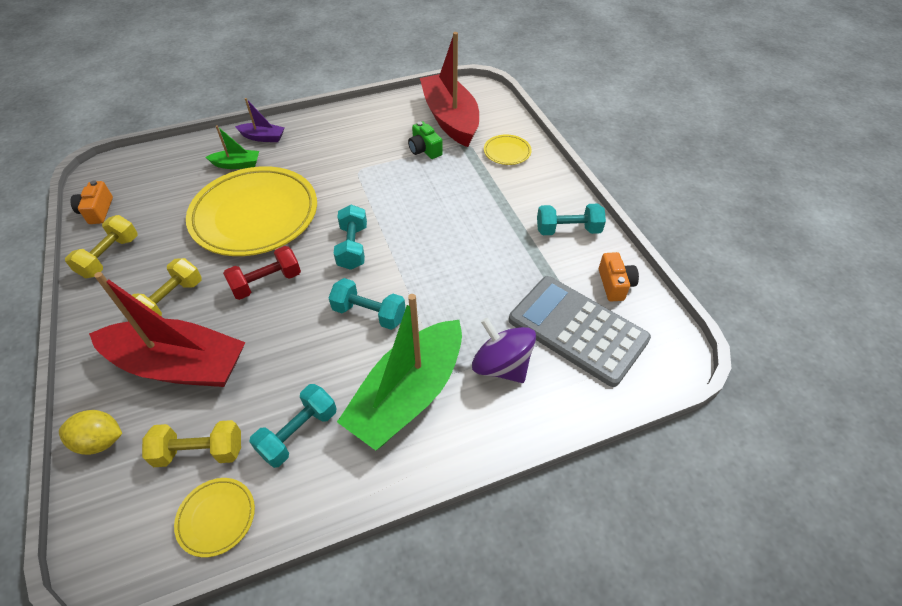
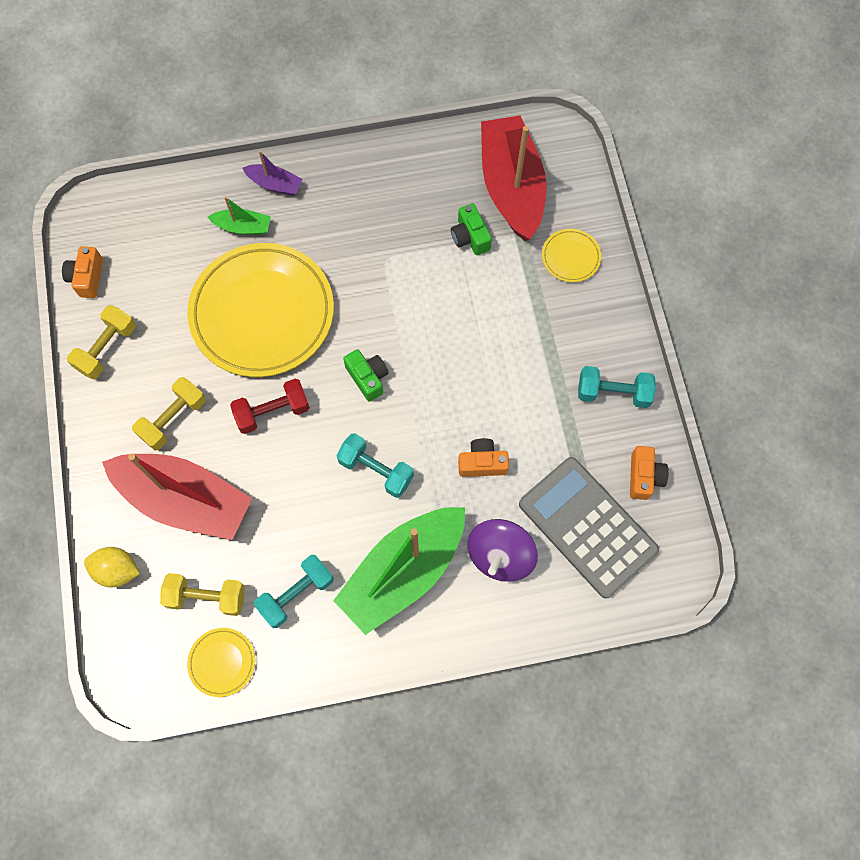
camera: 10 degrees right, 20 degrees up
turquoise dumbbell [334,205,367,270] -> green camera [343,349,388,402]
purple spinning top [472,317,536,383] -> purple spinning top turned 120 degrees counterclockwise [467,519,538,582]
none -> orange camera [458,438,509,477]

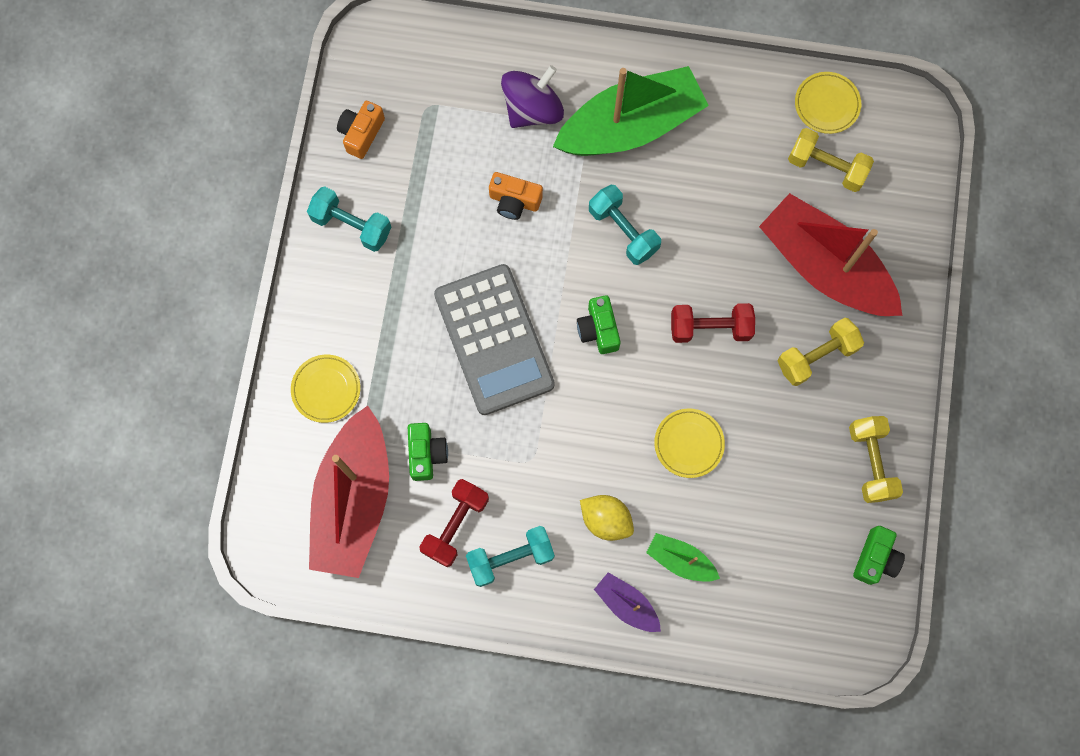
camera: 160 degrees left, 5 degrees up
orange camera [62,246,103,298] -> green camera [853,526,905,585]
yellow dumbbell [67,305,136,379] -> yellow dumbbell turned 60 degrees counterclockwise [849,416,903,503]
yellow lemon [84,547,140,587] -> yellow lemon moved to [580,495,634,541]
yellow plate [187,243,334,377] -> yellow plate [654,408,725,478], size x0.42
turquoise dumbbell [254,555,334,628] -> turquoise dumbbell moved to [466,526,555,587]
grey calculator [519,457,659,598] -> grey calculator moved to [434,264,555,415]
none -> red dumbbell [419,479,489,567]

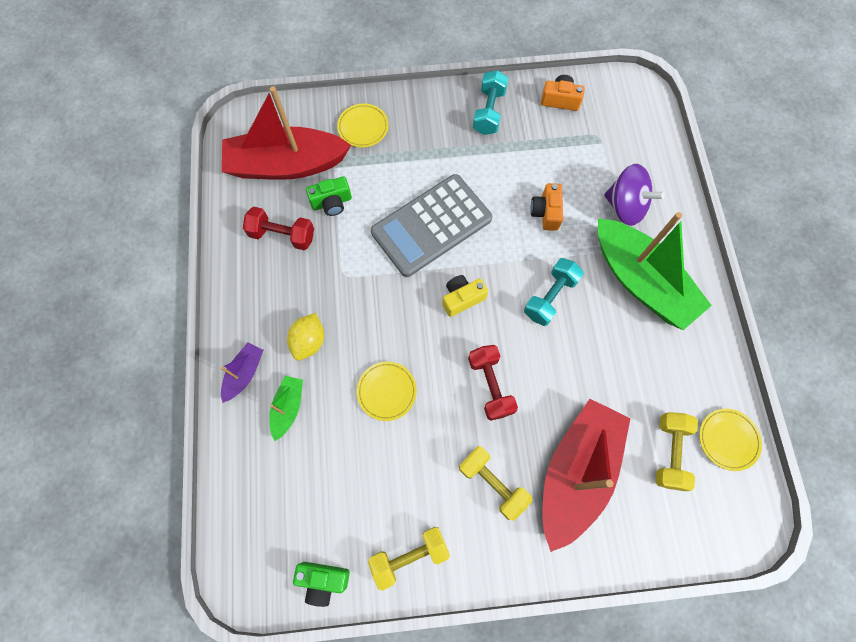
camera: 75 degrees right, 5 degrees down
turquoise dumbbell [466,526,555,587] -> none
green camera [577,295,621,354] -> yellow camera [442,275,488,317]

